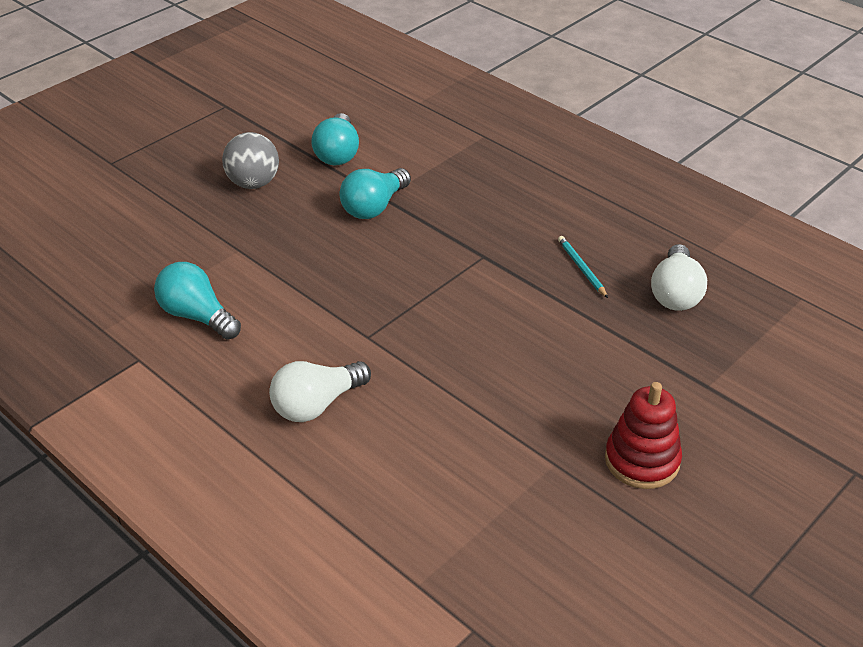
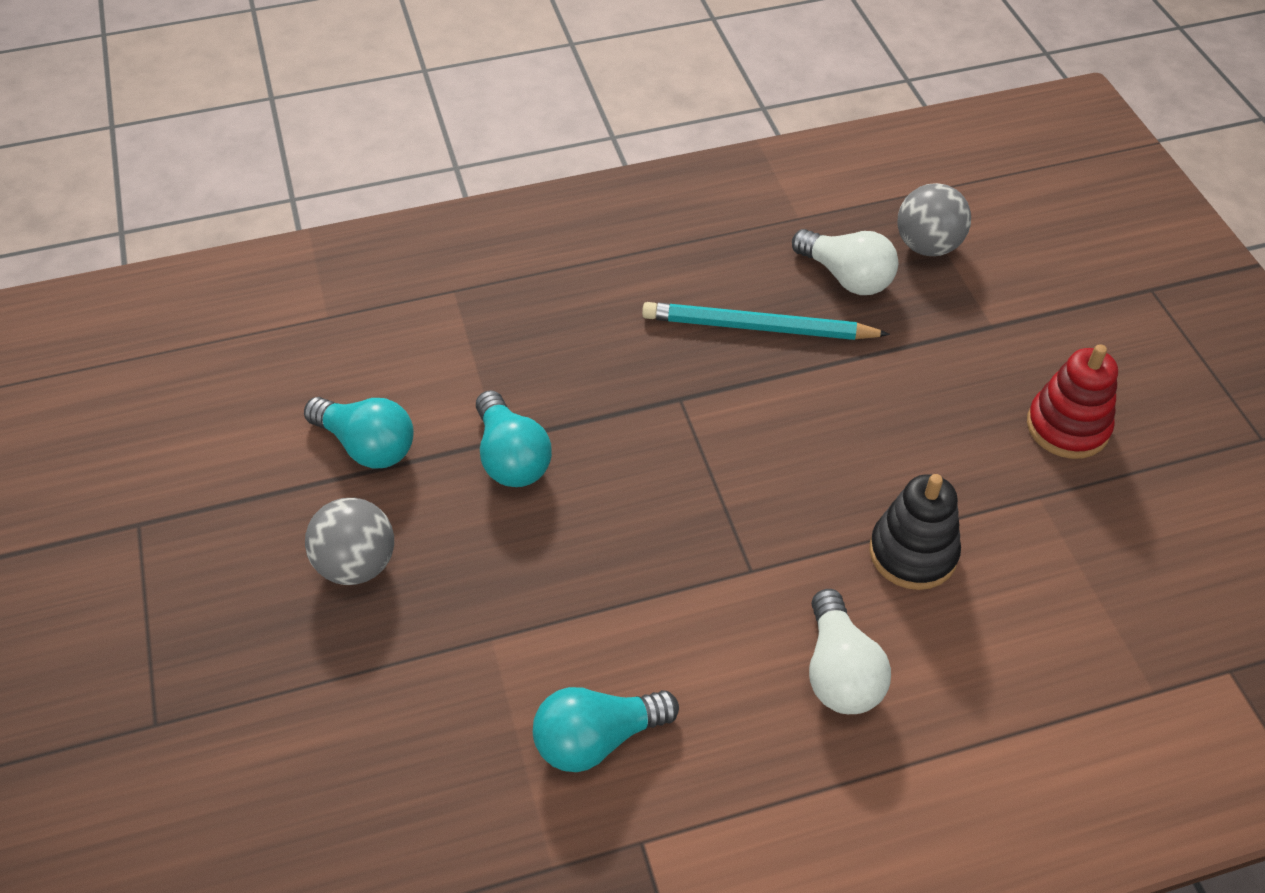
camera: 60 degrees left, 10 degrees up
turquoise pencil [558,236,608,298] -> turquoise pencil [642,302,890,340], size x1.98
none -> black stacking toy [870,474,961,590]
none -> grey ball [897,183,971,256]

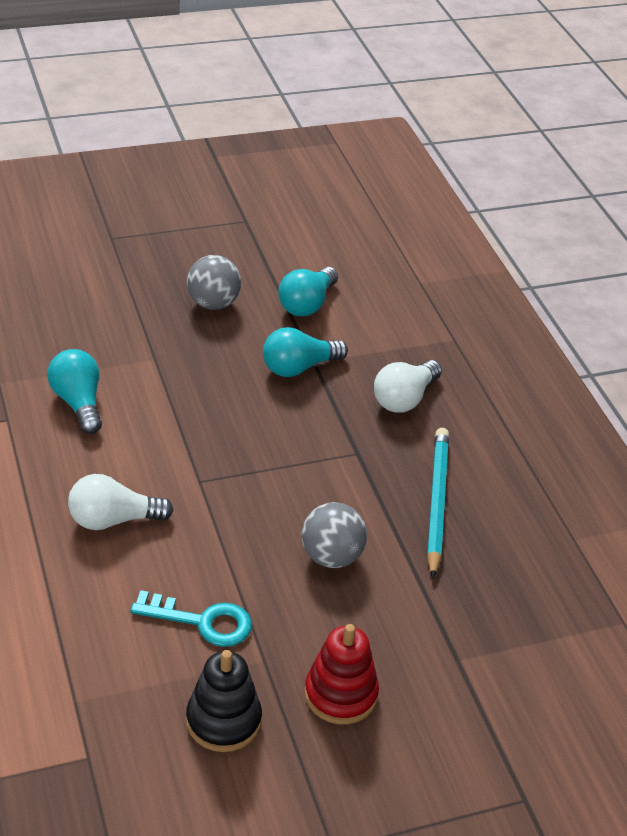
camera: 85 degrees right, 10 degrees down
white light bulb [792,229,898,295] -> white light bulb moved to [374,360,442,413]
black stacking toy [870,474,961,590] -> black stacking toy moved to [186,650,262,752]
grey ball [897,183,971,256] -> grey ball moved to [301,502,367,568]
none -> turquoise key [131,590,252,647]

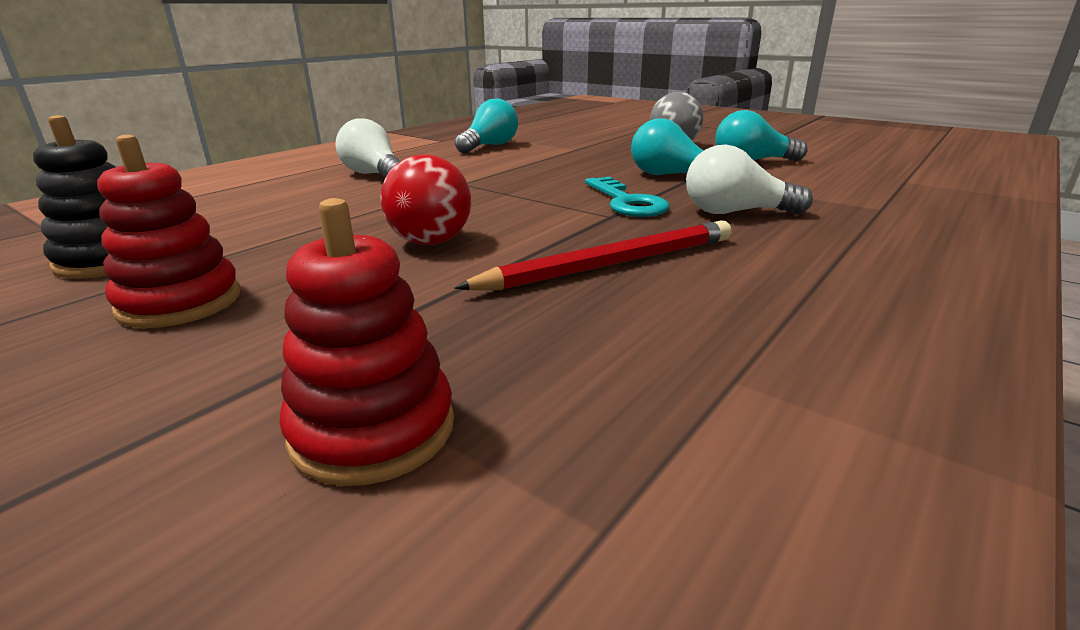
camera: 60 degrees right, 15 degrees down
turquoise key [131,590,252,647] -> turquoise key moved to [585,177,670,217]
grey ball [301,502,367,568] -> red ball [381,154,471,245]
turquoise pencil [427,428,449,579] -> red pencil [454,221,731,290]
none -> red stacking toy [279,198,454,486]

